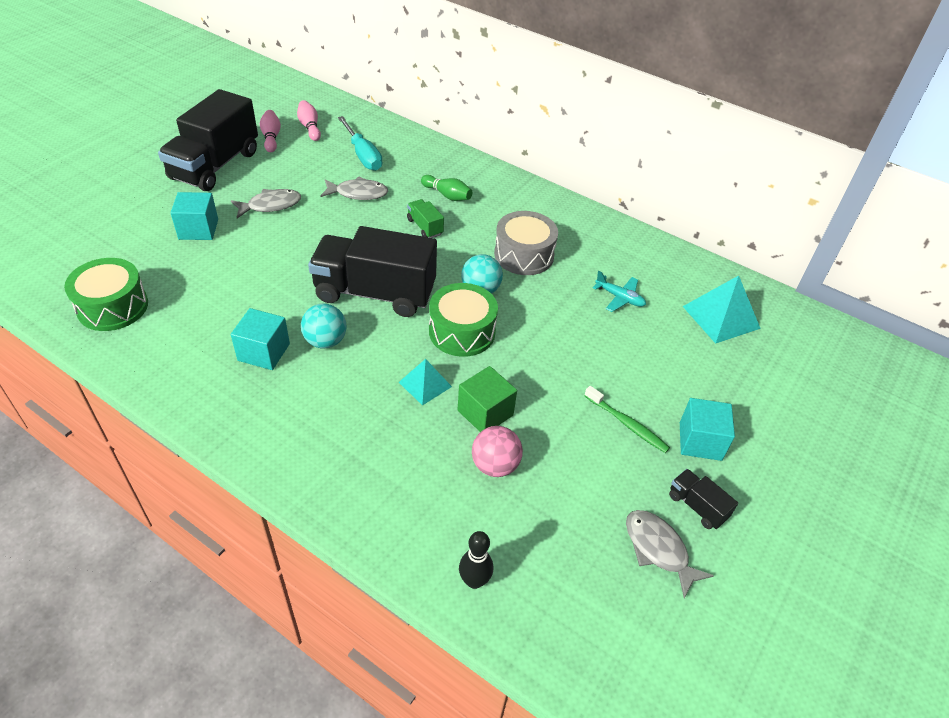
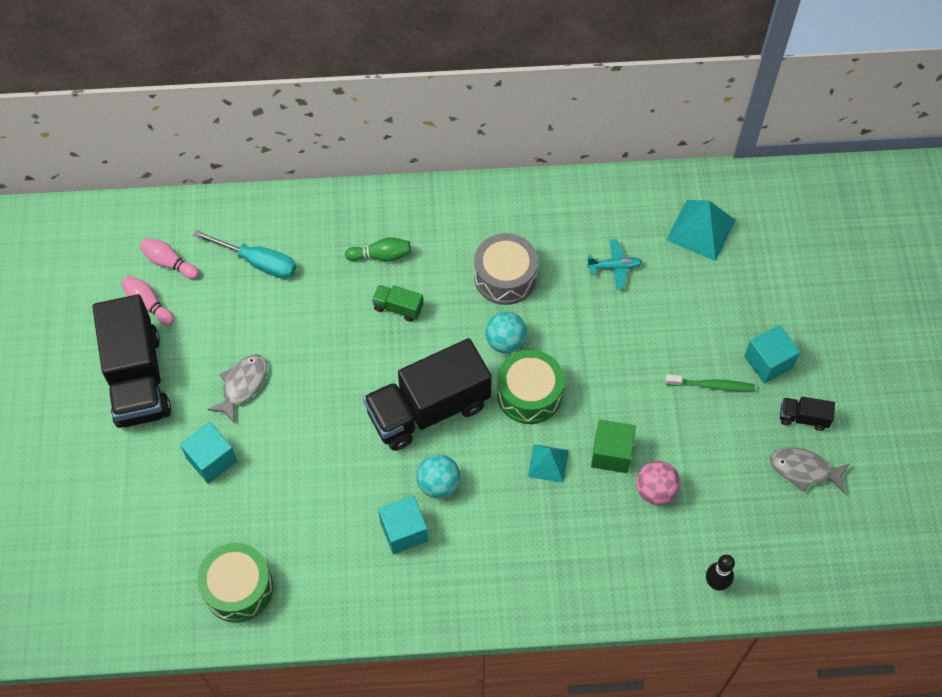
camera: 35 degrees left, 15 degrees up
grey fish [320,176,388,200] -> none

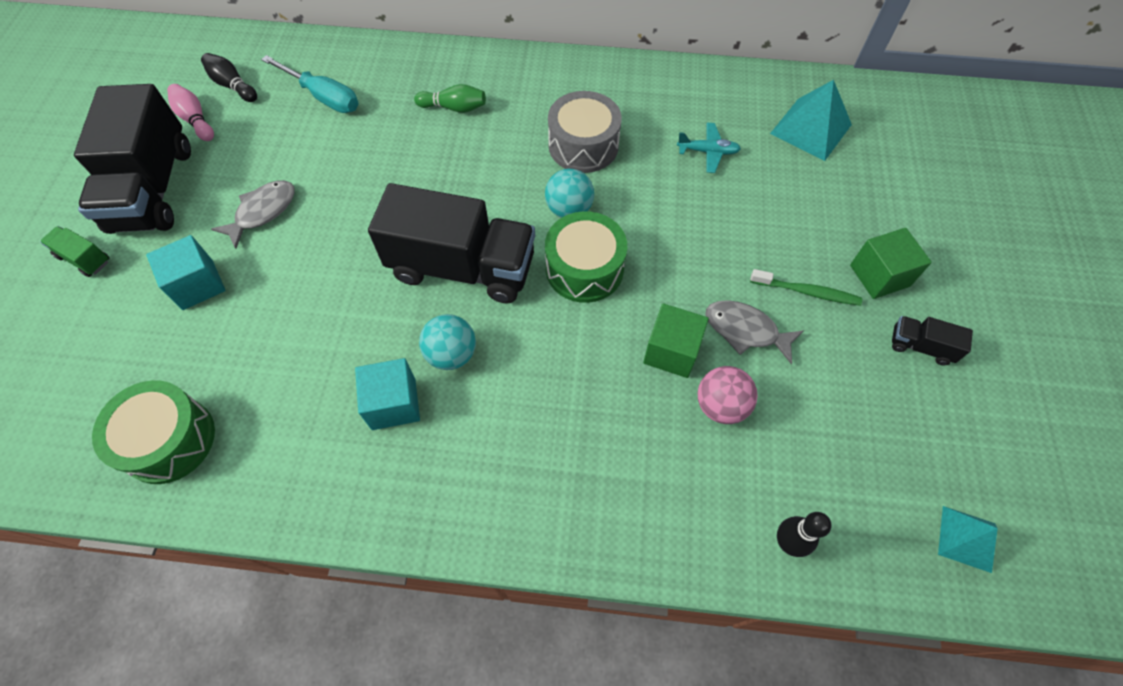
camera: 10 degrees right, 0 degrees up
pink bowling pin [140,238,199,279] -> black bowling pin [201,53,257,102]
black truck [363,338,492,451] -> black truck turned 150 degrees counterclockwise [368,183,535,304]
green truck [372,285,423,322] -> green truck moved to [40,226,109,277]
turquoise pyramid [528,444,569,483] -> turquoise pyramid moved to [938,506,998,573]
turquoise cube [744,325,800,384] -> green cube [850,228,932,299]
grey fish [770,447,849,493] -> grey fish moved to [705,300,804,364]

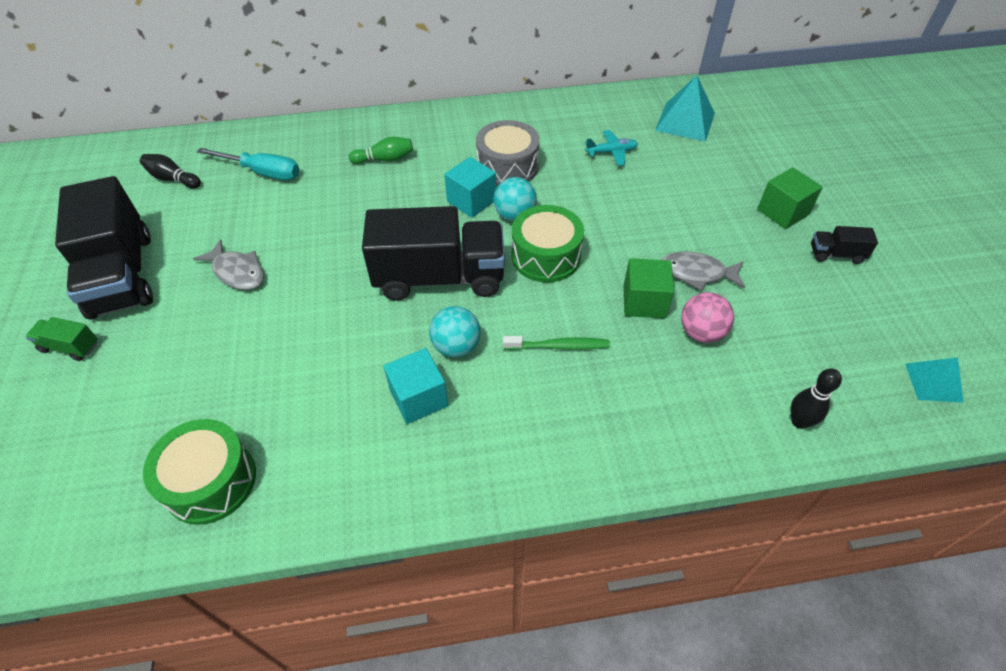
camera: 15 degrees left, 10 degrees down
turquoise cube [146,235,226,310] -> turquoise cube moved to [444,157,496,218]
pink bowling pin [167,84,214,141] -> none
grey fish [211,180,294,249] -> grey fish turned 105 degrees clockwise [193,239,265,290]
green toothbrush [750,269,862,306] -> green toothbrush moved to [503,336,610,350]

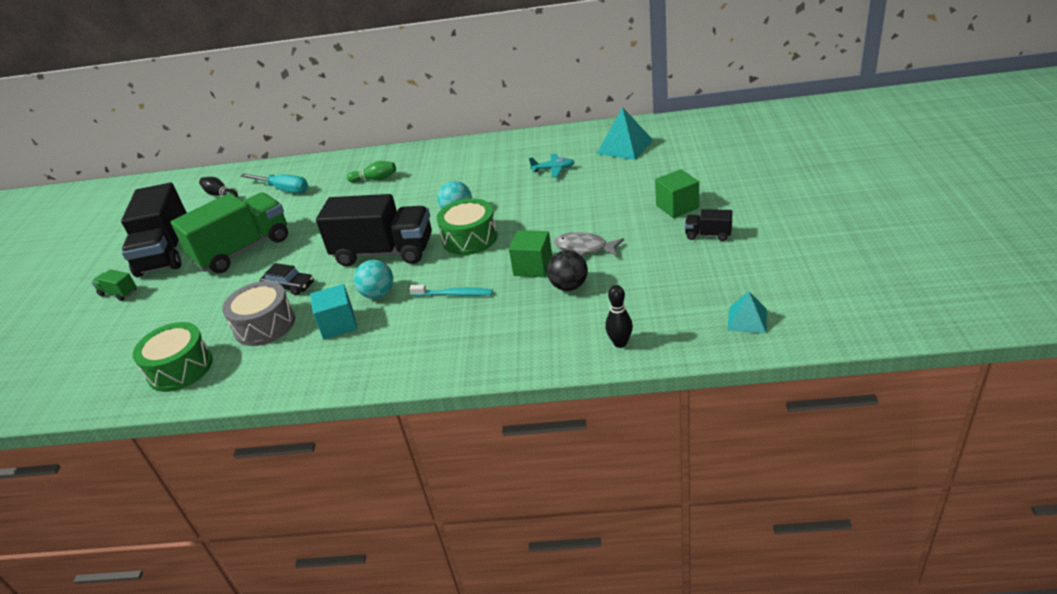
camera: 15 degrees right, 15 degrees down
grey fish [193,239,265,290] -> green truck [171,192,288,273]
turquoise cube [444,157,496,218] -> none
grey drum [476,120,540,186] -> grey drum moved to [222,281,295,346]
green toothbrush [503,336,610,350] -> turquoise toothbrush [410,285,493,296]
pink ball [681,292,734,343] -> black ball [547,250,588,291]
none -> black car [260,263,314,296]

